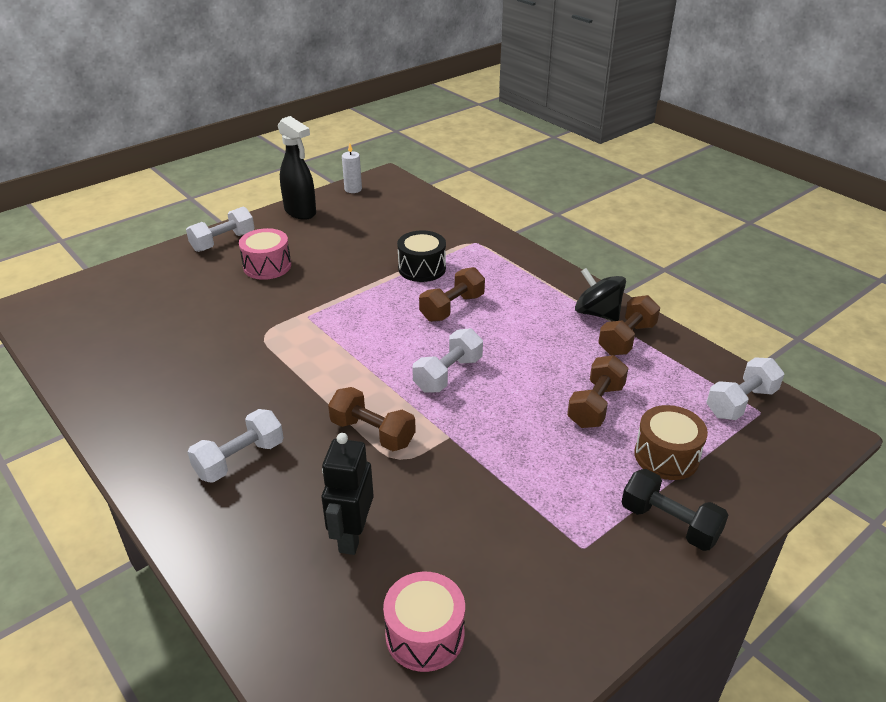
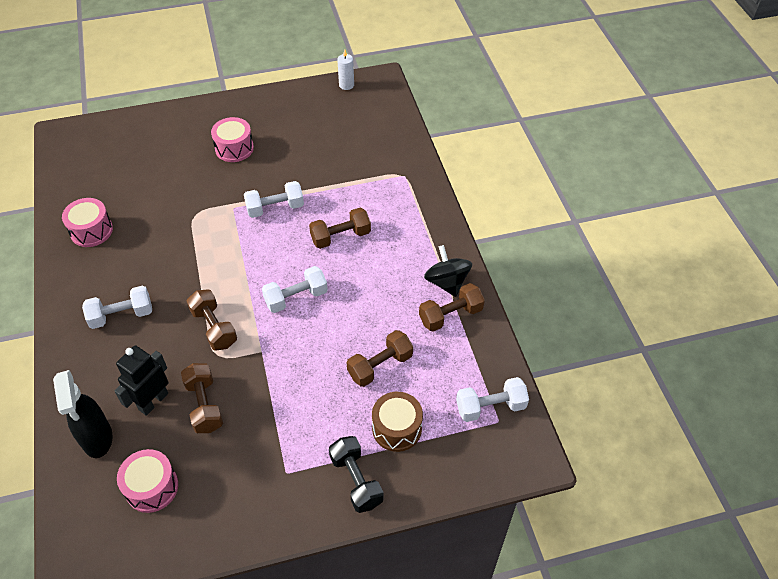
camera: 25 degrees right, 15 degrees up
white dumbbell [186,207,255,252] -> white dumbbell moved to [244,181,304,218]
black spray bottle [278,116,316,220] -> black spray bottle moved to [53,370,113,458]
black drum [397,230,446,282] -> none
none -> pink drum [62,198,113,247]
none -> brown dumbbell [181,363,223,433]

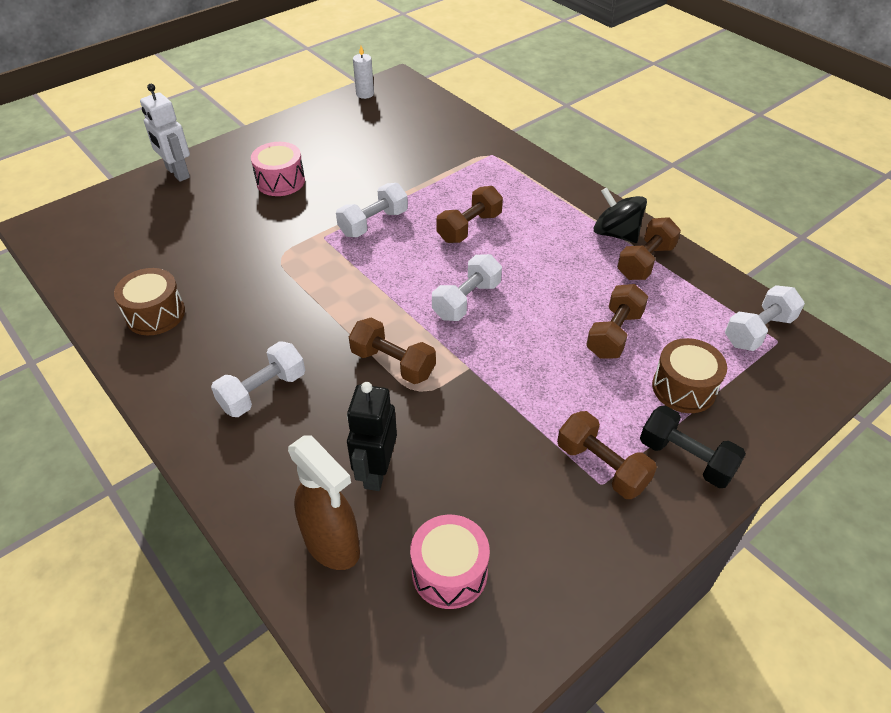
camera: 25 degrees left, 5 degrees down
black spray bottle [53,370,113,458] -> brown spray bottle [288,436,360,570]
pink drum [62,198,113,247] -> brown drum [114,268,185,335]
brown dumbbell [181,363,223,433] -> brown dumbbell moved to [557,411,657,499]
none -> white robot [140,84,190,182]

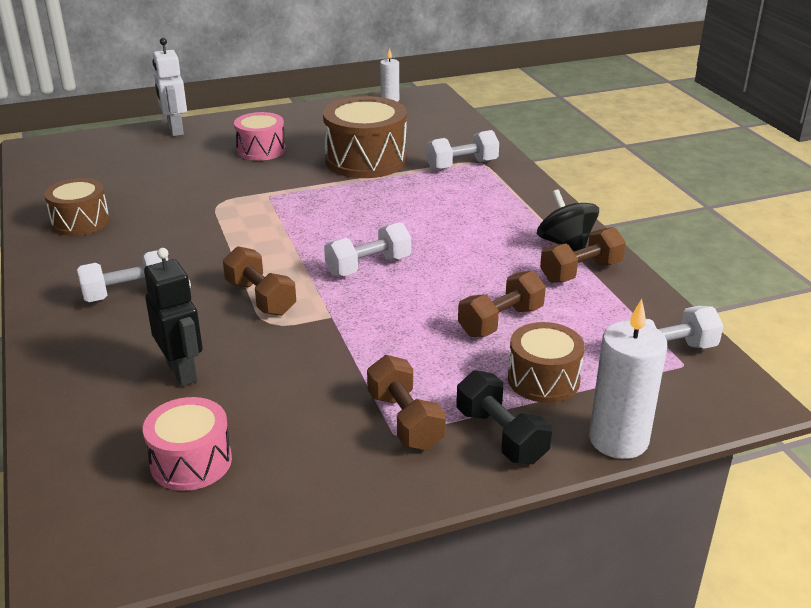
camera: 20 degrees right, 15 degrees down
brown spray bottle [288,436,360,570] -> none
white dumbbell [336,183,408,237] -> white dumbbell moved to [426,130,499,171]
black robot [347,382,397,491] -> black robot turned 120 degrees clockwise [144,248,203,386]
brown dumbbell [436,186,503,243] -> none
none -> brown drum [323,96,407,178]
none -> white candle [589,299,667,459]

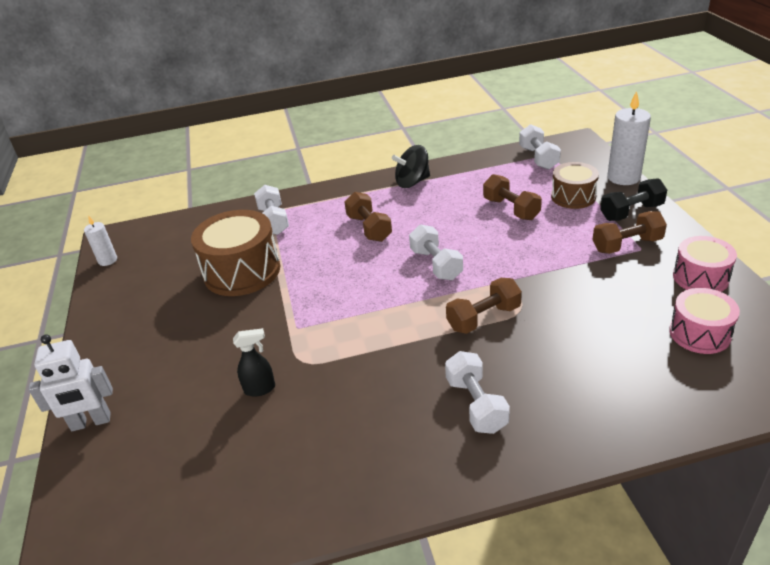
camera: 80 degrees left, 5 degrees up
brown drum [44,178,110,236] -> none
black robot [144,248,203,386] -> none
pink drum [234,112,286,161] -> pink drum moved to [673,236,737,292]
brown dumbbell [540,227,626,283] -> brown dumbbell moved to [345,192,392,242]
none -> black spray bottle [233,328,275,397]

